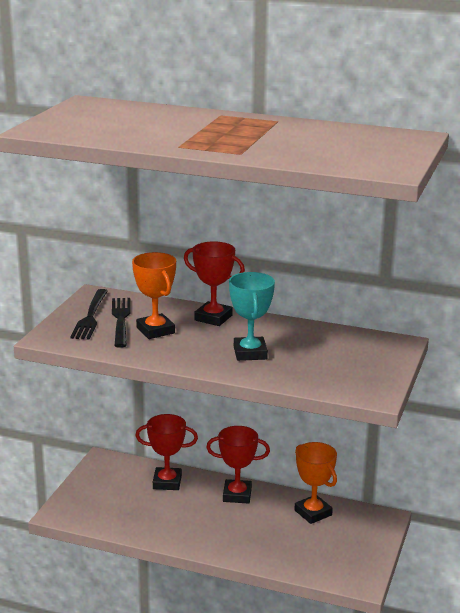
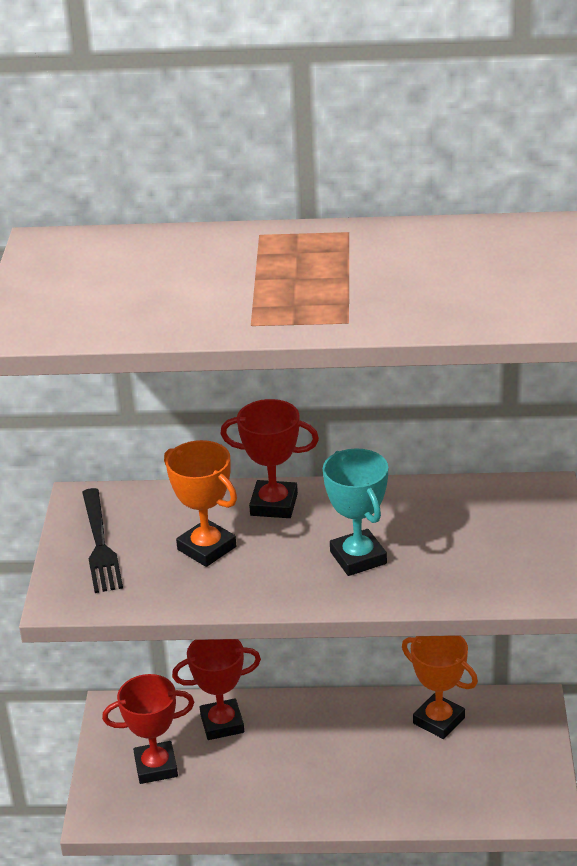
camera: 15 degrees left, 10 degrees up
black fork [112,298,131,348] -> none
red trophy [206,426,270,504] -> red trophy moved to [102,674,194,784]

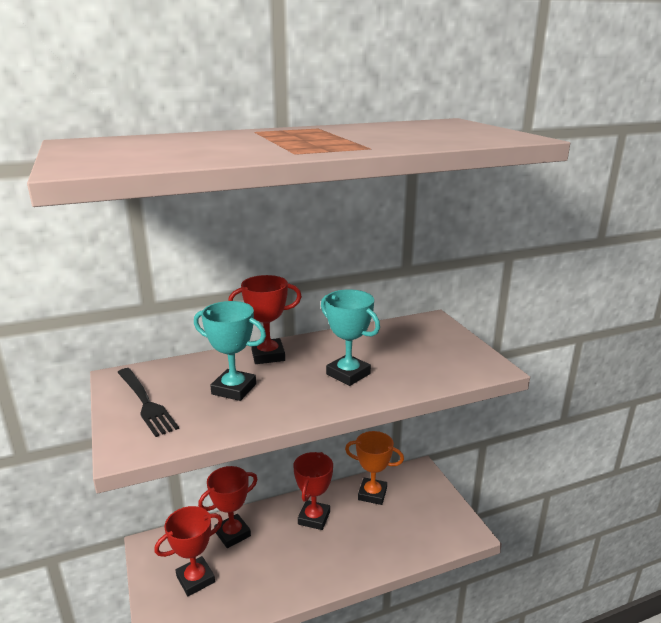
camera: 25 degrees left, 10 degrees down
orange trophy [164,440,237,567] -> turquoise trophy [194,301,266,401]
none -> red trophy [293,452,333,530]

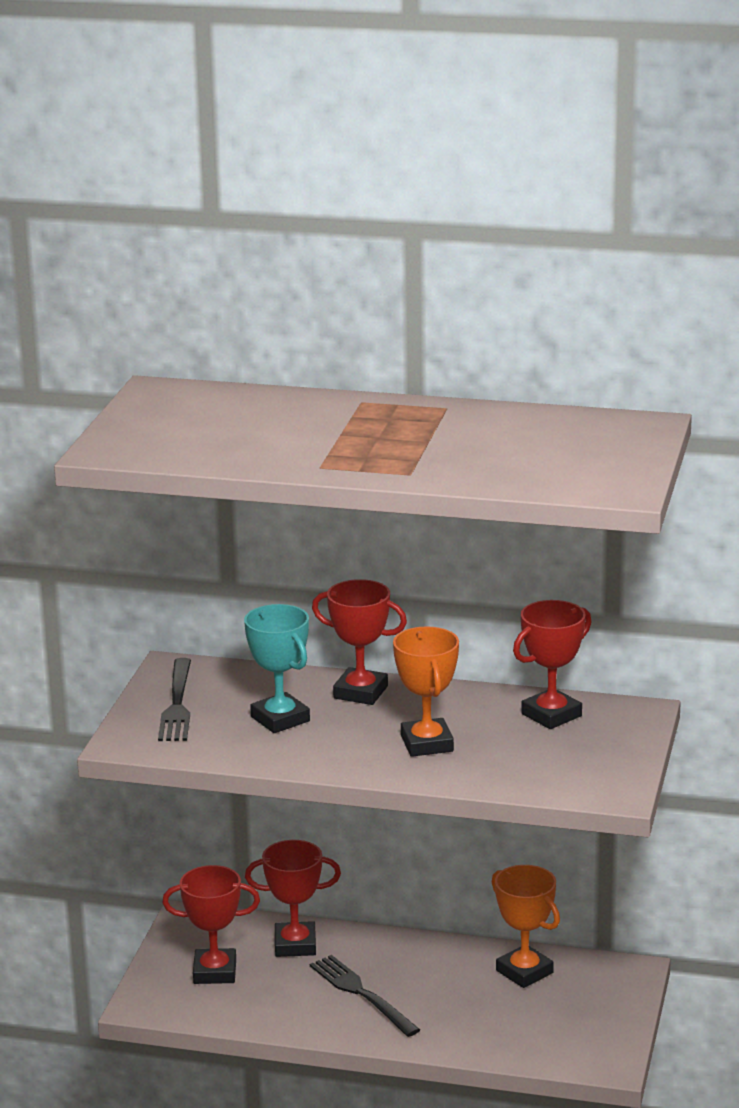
camera: 35 degrees right, 0 degrees up
red trophy [293,452,333,530] -> red trophy moved to [513,600,591,729]
turquoise trophy [321,289,380,386] -> orange trophy [393,626,459,757]
none -> black fork [310,955,420,1037]

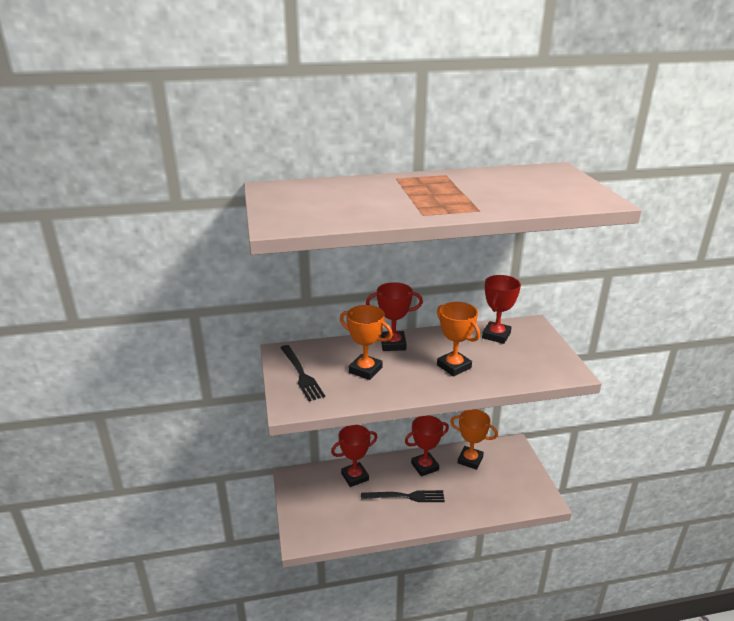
camera: 25 degrees left, 5 degrees up
red trophy [162,865,260,984] -> red trophy moved to [405,415,449,476]
turquoise trophy [244,604,310,733] -> orange trophy [340,305,393,380]
black fork [310,955,420,1037] -> black fork turned 150 degrees clockwise [361,490,445,502]

